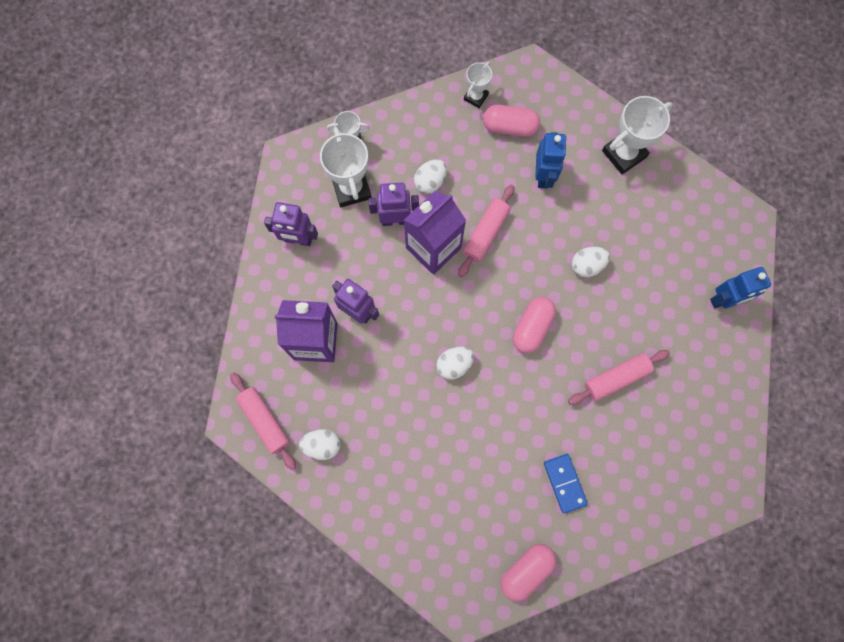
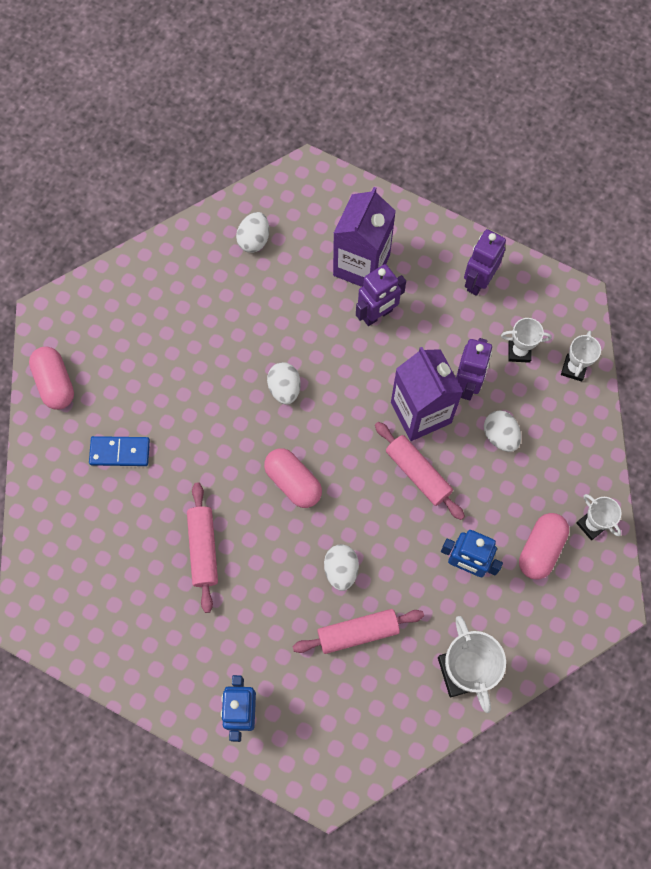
camera: 110 degrees right, 5 degrees down
pink rolling pin [230,372,296,470] -> pink rolling pin moved to [292,609,424,654]
white trophy [320,127,372,207] -> white trophy [501,318,552,363], size x0.58

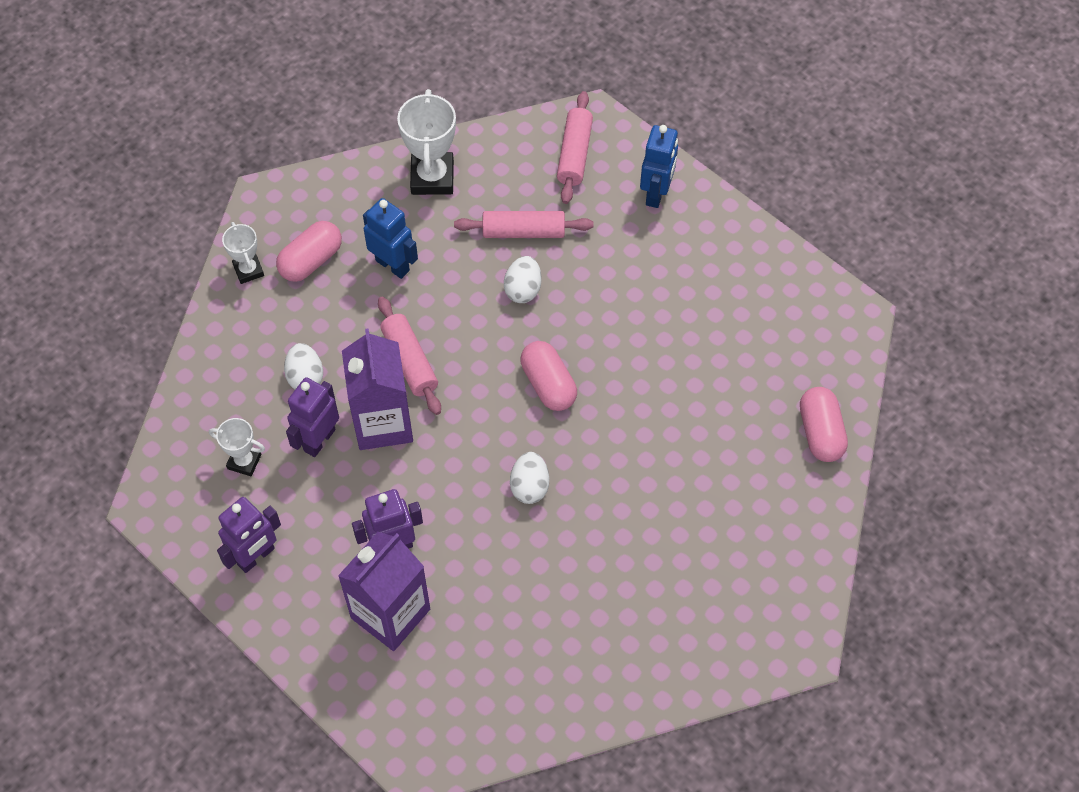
camera: 165 degrees left, 10 degrees down
pink capsule [29,346,74,410] -> pink capsule moved to [800,387,848,462]
blue domino [89,436,150,466] -> none
pink rolling pin [187,483,218,613] -> pink rolling pin moved to [557,91,593,204]
white egg [236,212,269,253] -> none
white trophy [561,331,601,382] -> none

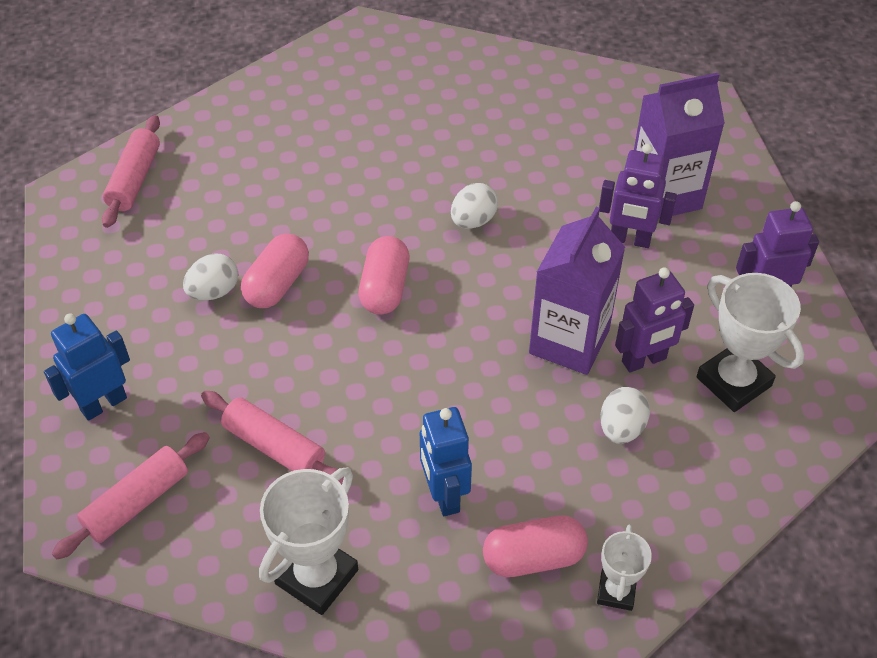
camera: 145 degrees left, 10 degrees down
white trophy [209,418,265,476] -> white trophy [697,273,805,412], size x1.73
pink rolling pin [378,297,441,415] -> pink rolling pin moved to [102,115,160,228]
white egg [504,256,541,303] -> white egg moved to [183,254,238,300]
pink capsule [800,387,848,462] -> pink capsule moved to [241,234,309,308]

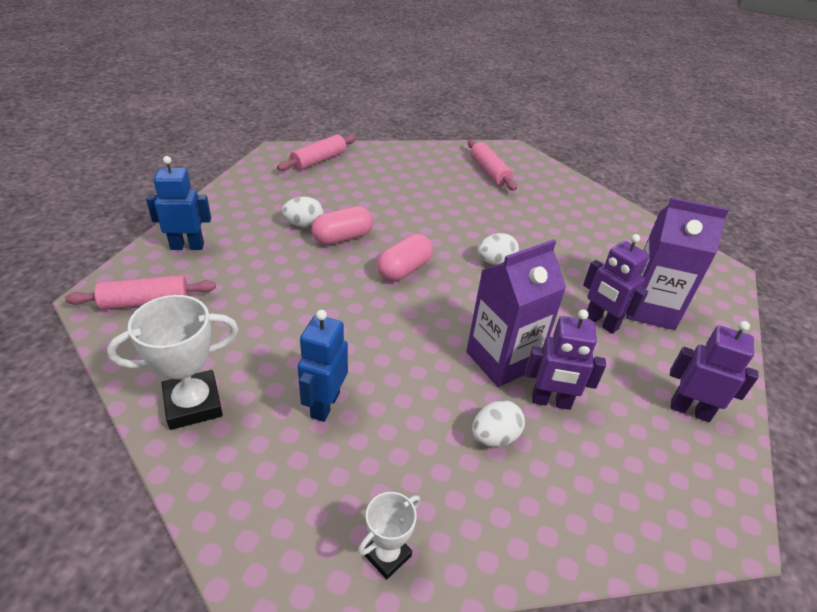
camera: 30 degrees right, 10 degrees down
pink rolling pin [201,391,344,485] -> pink rolling pin moved to [468,139,517,191]
pink capsule [483,515,588,577] -> none
white trophy [697,273,805,412] -> none

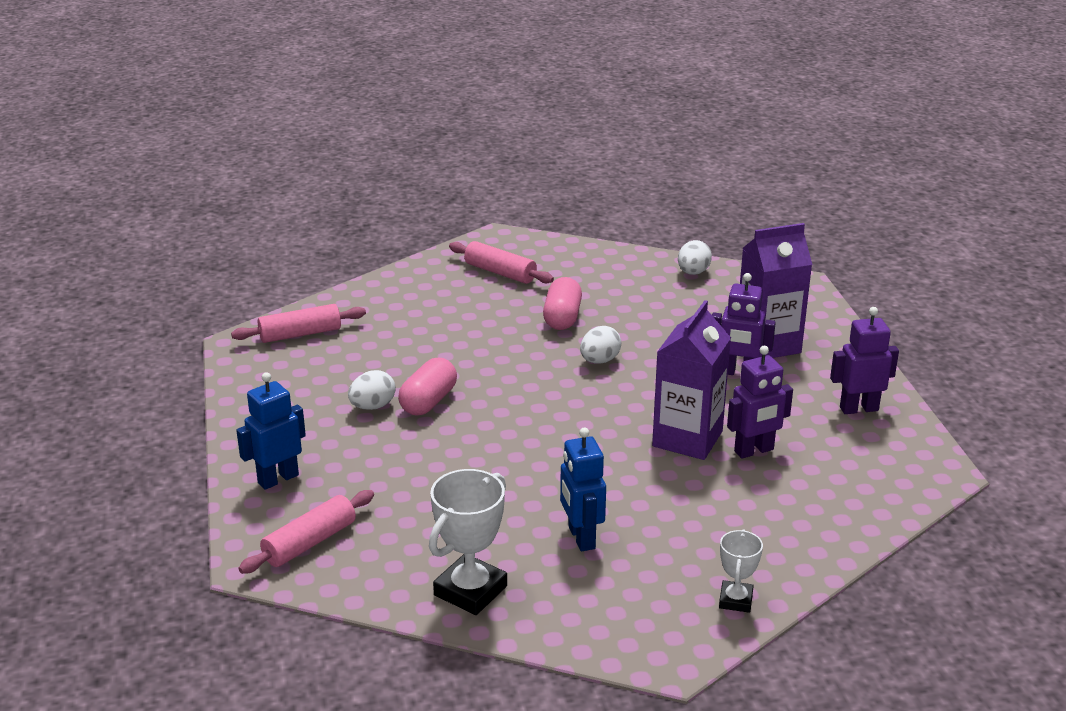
camera: 30 degrees left, 10 degrees down
pink rolling pin [277,134,357,171] -> pink rolling pin turned 60 degrees clockwise [231,304,366,343]
pink capsule [377,234,433,281] -> pink capsule moved to [543,277,582,330]
white egg [472,400,525,447] -> white egg moved to [678,240,712,275]

